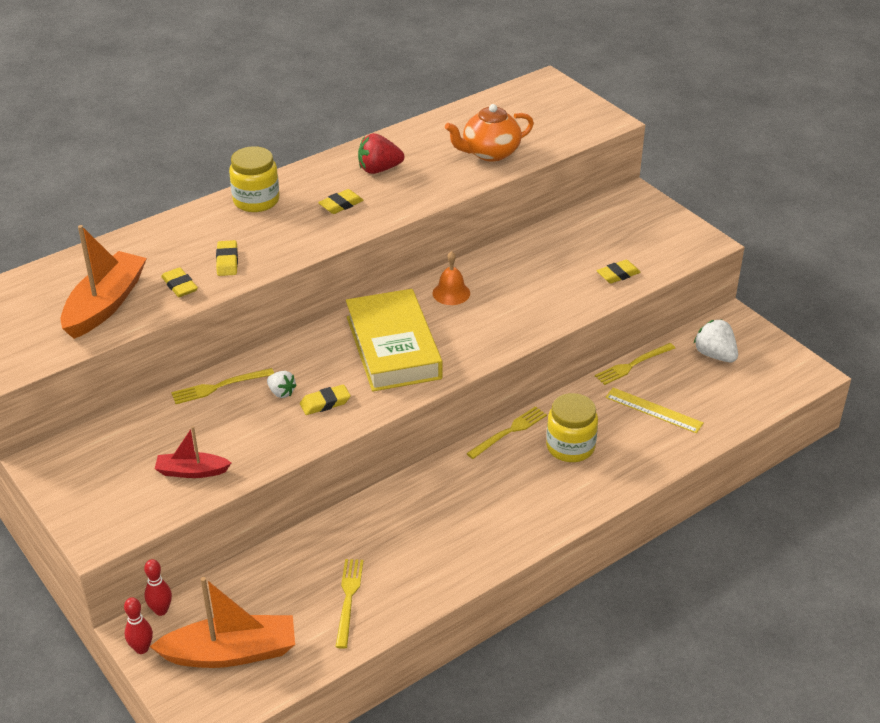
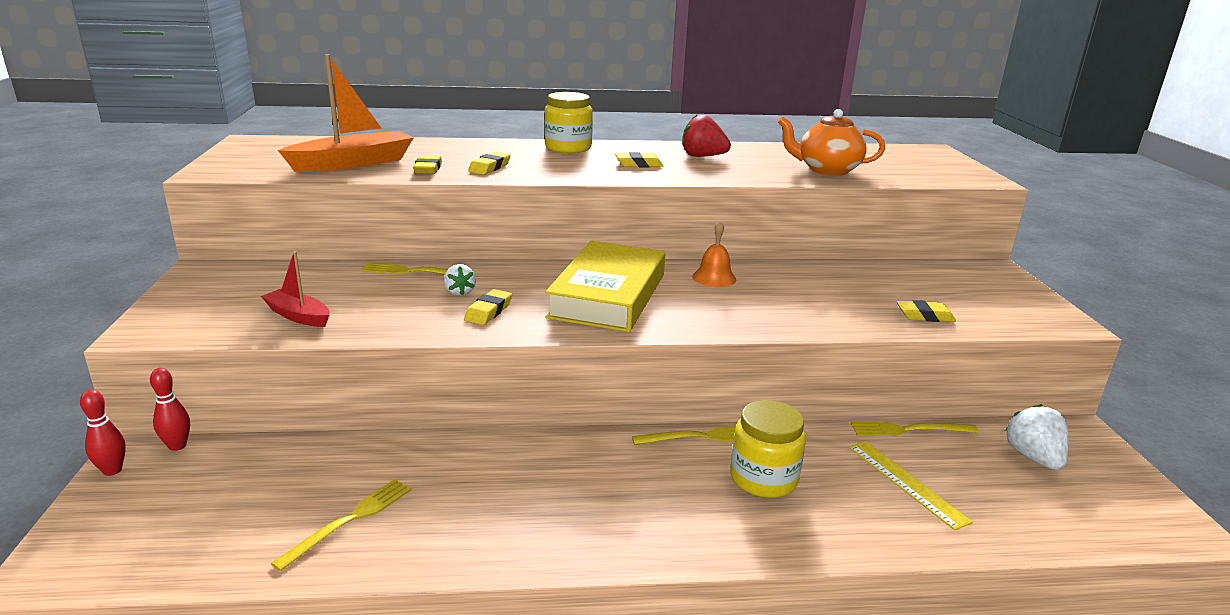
camera: 30 degrees right, 15 degrees down
orange boat [150,577,295,668] -> none
yellow eraser [300,384,350,415] -> yellow eraser turned 75 degrees counterclockwise [464,289,512,325]

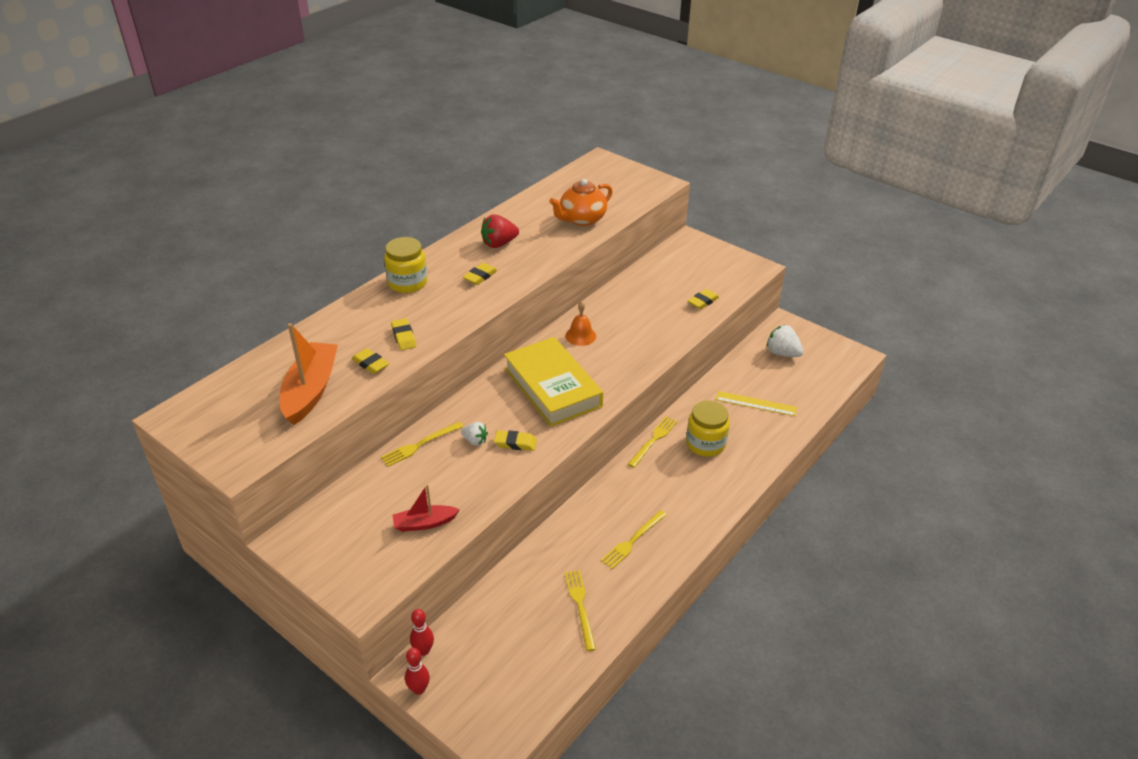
camera: 45 degrees left, 15 degrees up
yellow eraser [464,289,512,325] -> yellow eraser turned 60 degrees counterclockwise [494,431,537,451]
yellow fork [851,422,979,436] -> yellow fork moved to [601,510,667,569]

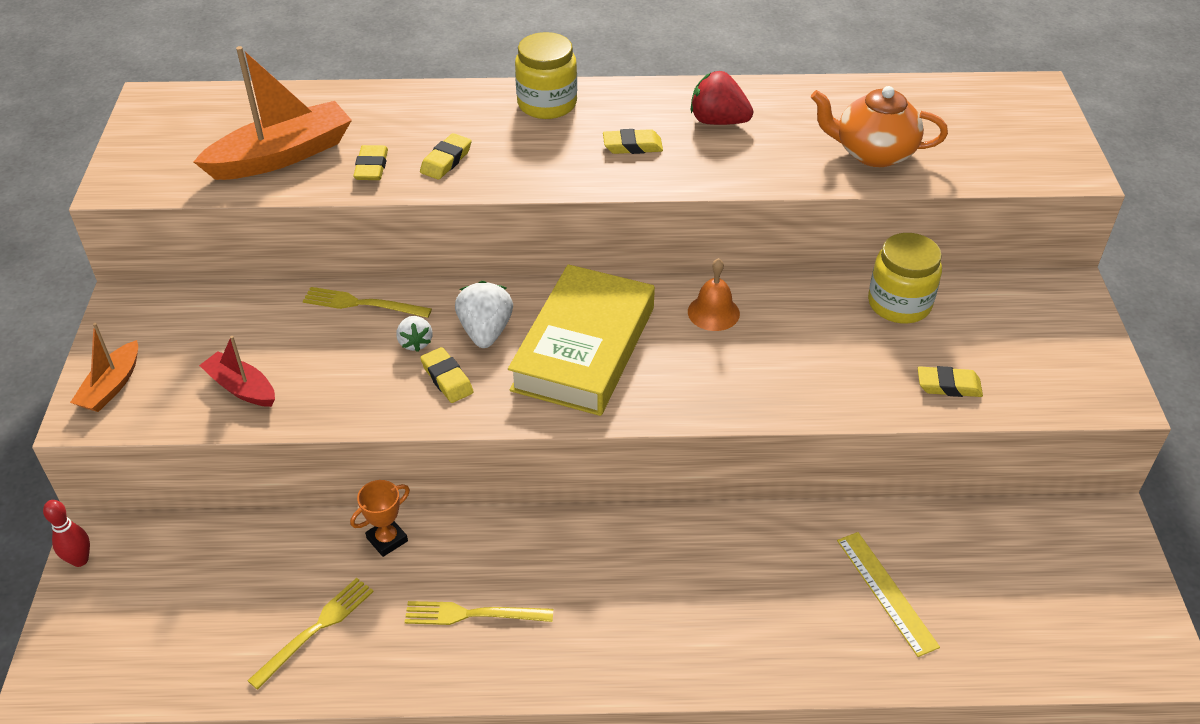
camera: 50 degrees right, 5 degrees up
red bowling pin [410,609,434,656] -> none
yellow fork [628,416,677,468] -> none
yellow jar [686,401,730,457] -> yellow jar moved to [868,233,942,323]
white strawberry [767,325,804,357] -> white strawberry moved to [455,281,513,348]
none -> orange boat [70,323,138,412]
none -> orange trophy [350,480,410,557]

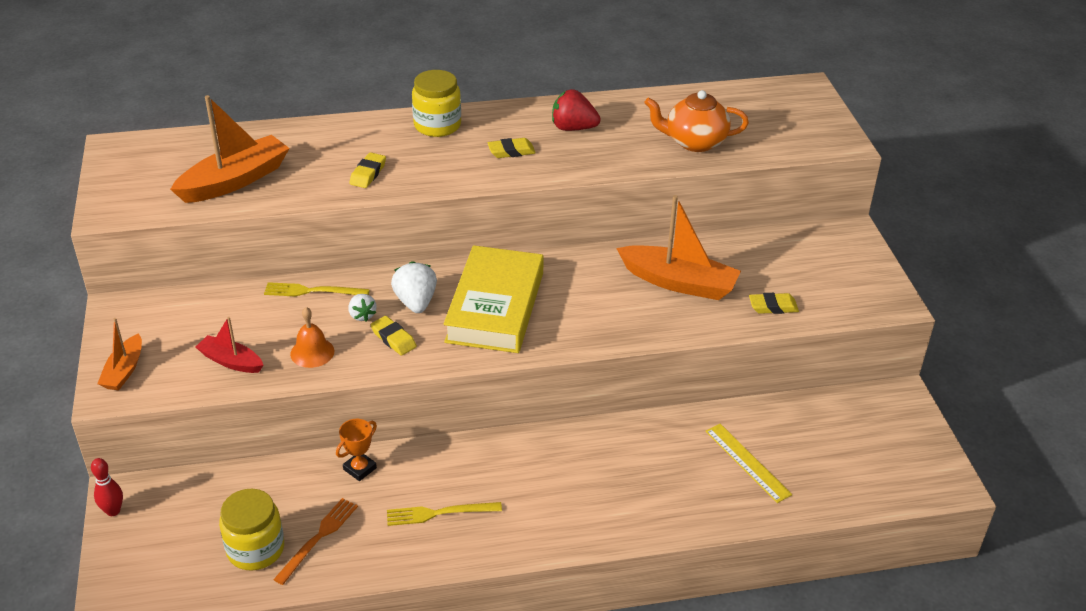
camera: 10 degrees left, 5 degrees down
yellow fork [247,578,374,690] -> orange fork [273,498,358,585]
yellow eraser [353,145,388,180] -> none
orange bell [688,258,740,331] -> orange bell moved to [290,307,334,368]
yellow jar [868,233,942,323] -> yellow jar moved to [219,489,284,570]
none -> orange boat [616,195,741,300]

